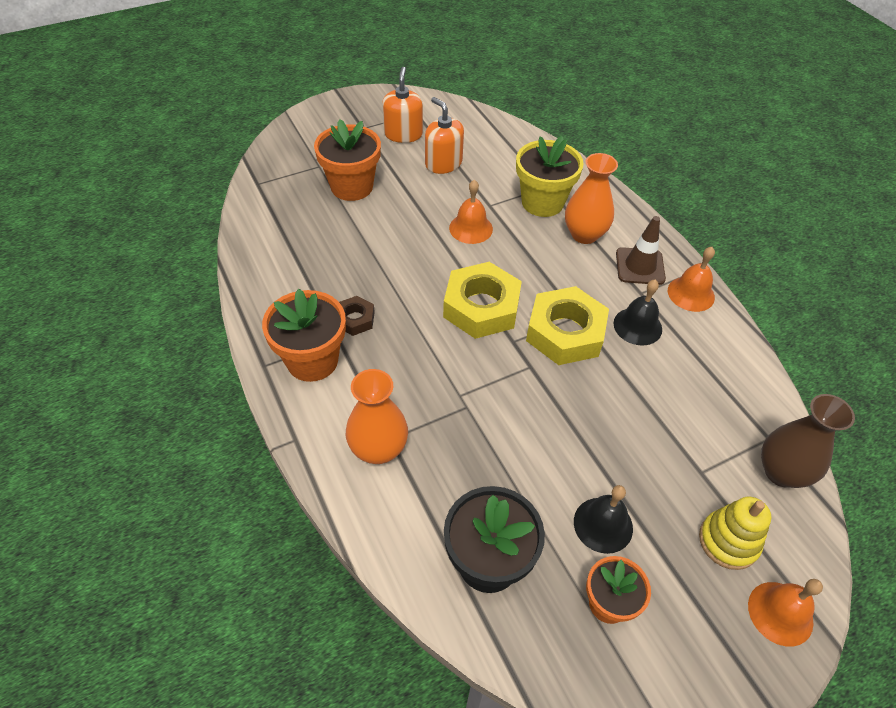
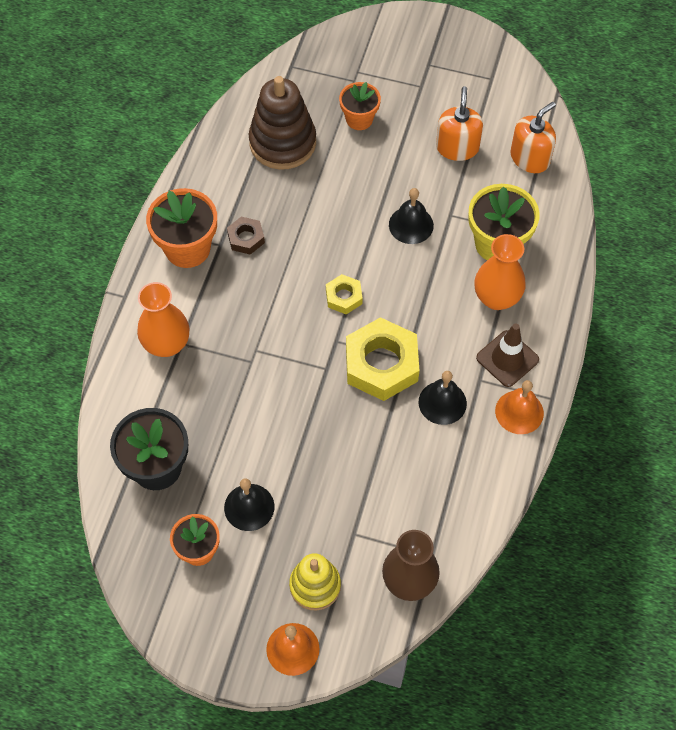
camera: 45 degrees right, 10 degrees up
orange flower pot [314,119,381,201] -> orange flower pot [339,82,381,130], size x0.63
orange soap dispenser [382,67,423,143] -> orange soap dispenser moved to [510,102,556,173]
yellow nut [443,262,522,339] -> yellow nut [326,274,363,314], size x0.50
orange bell [449,180,493,244] -> black bell [389,188,434,244]
none -> brown stacking toy [249,76,316,170]

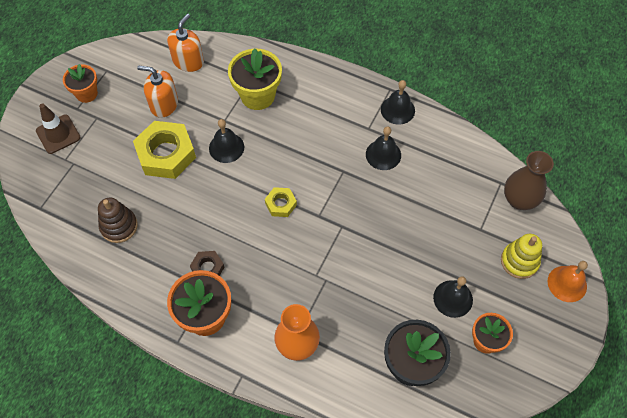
camera: 80 degrees left, 0 degrees up
brown stacking toy [249,76,316,170] -> brown stacking toy [98,198,138,243], size x0.64
orange flower pot [339,82,381,130] -> orange flower pot moved to [63,64,98,103]
yellow nut [346,317,420,401] -> yellow nut moved to [133,121,196,179]
orange vase [474,234,526,310] -> none
brown traffic cone [476,323,539,387] -> brown traffic cone moved to [36,103,81,154]
orange bell [495,380,544,434] -> black bell [381,80,415,124]
orange soap dispenser [510,102,556,173] -> orange soap dispenser turned 60 degrees clockwise [167,14,204,72]

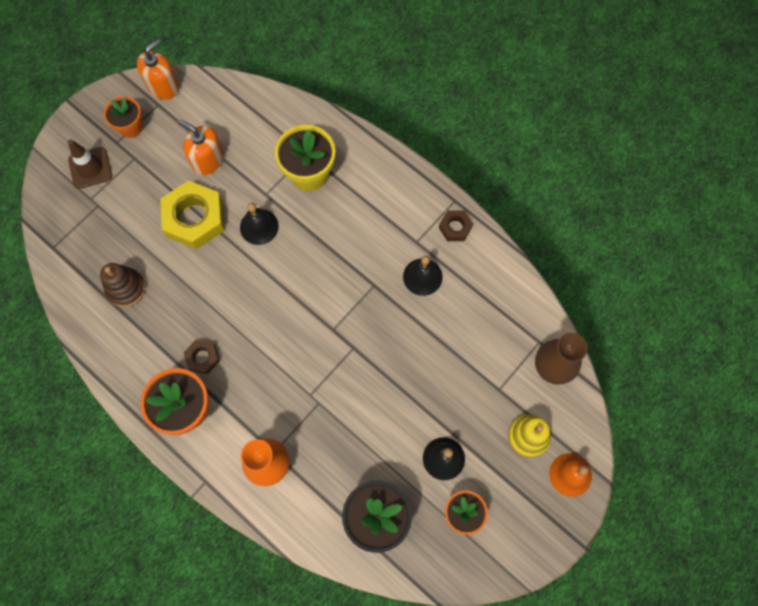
camera: 15 degrees right, 10 degrees up
orange soap dispenser [167,14,204,72] -> orange soap dispenser moved to [137,39,179,99]
yellow nut [265,187,297,217] -> none
black bell [381,80,415,124] -> brown nut [439,211,473,241]

